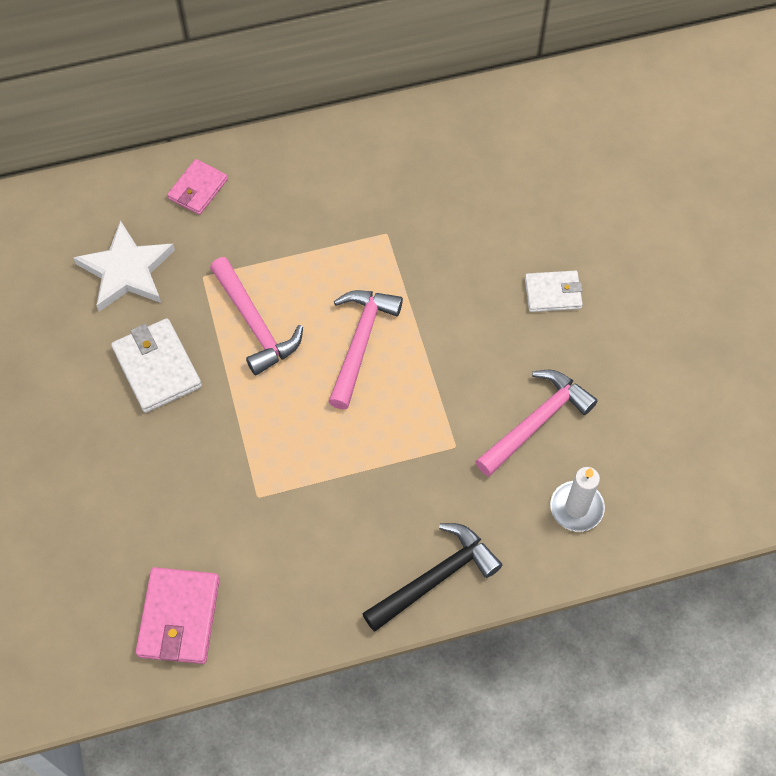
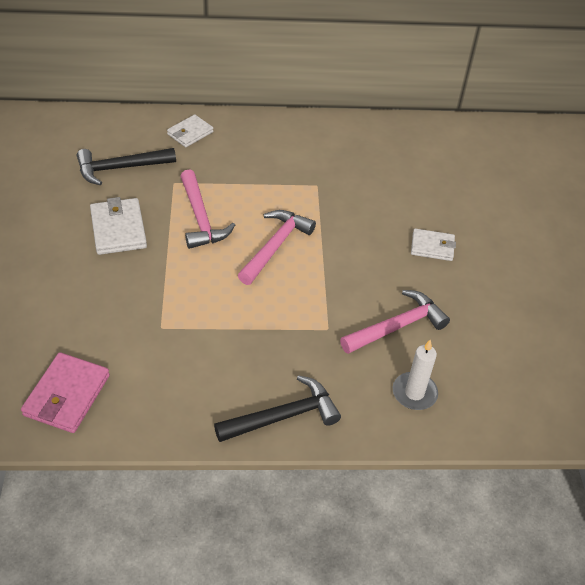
camera: 10 degrees right, 15 degrees down
white star [73,220,175,312] -> black hammer [77,148,176,185]
pink wallet [167,159,228,215] -> white wallet [167,115,213,147]

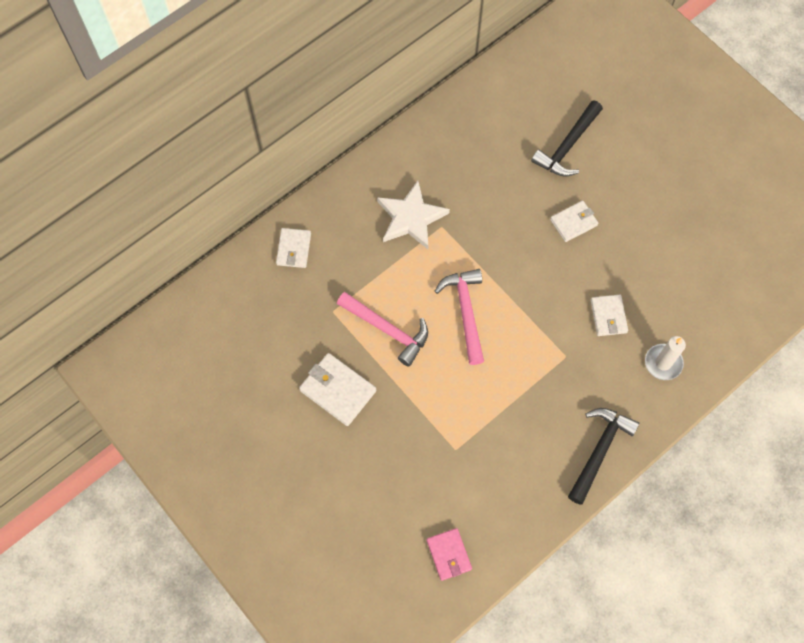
camera: 35 degrees left, 20 degrees up
pink wallet [21,352,110,433] -> pink wallet [427,528,472,581], size x0.66
black hammer [77,148,176,185] -> black hammer moved to [531,100,603,177]
pink hammer [340,290,450,354] -> white wallet [591,295,628,336]
none -> white star [377,181,450,249]

